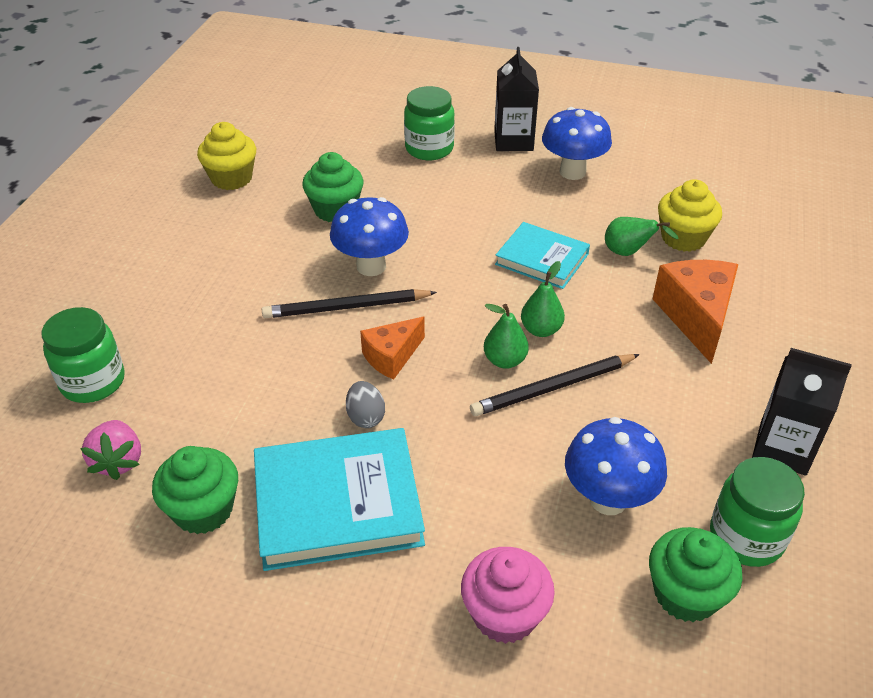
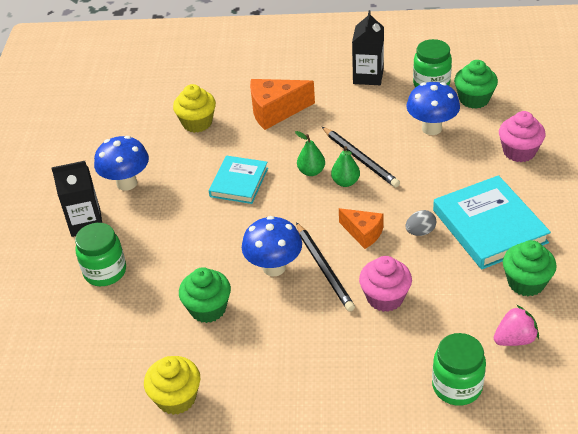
camera: 100 degrees left, 0 degrees up
green pear [605,217,679,256] -> none
none -> pink cupcake [359,256,412,312]

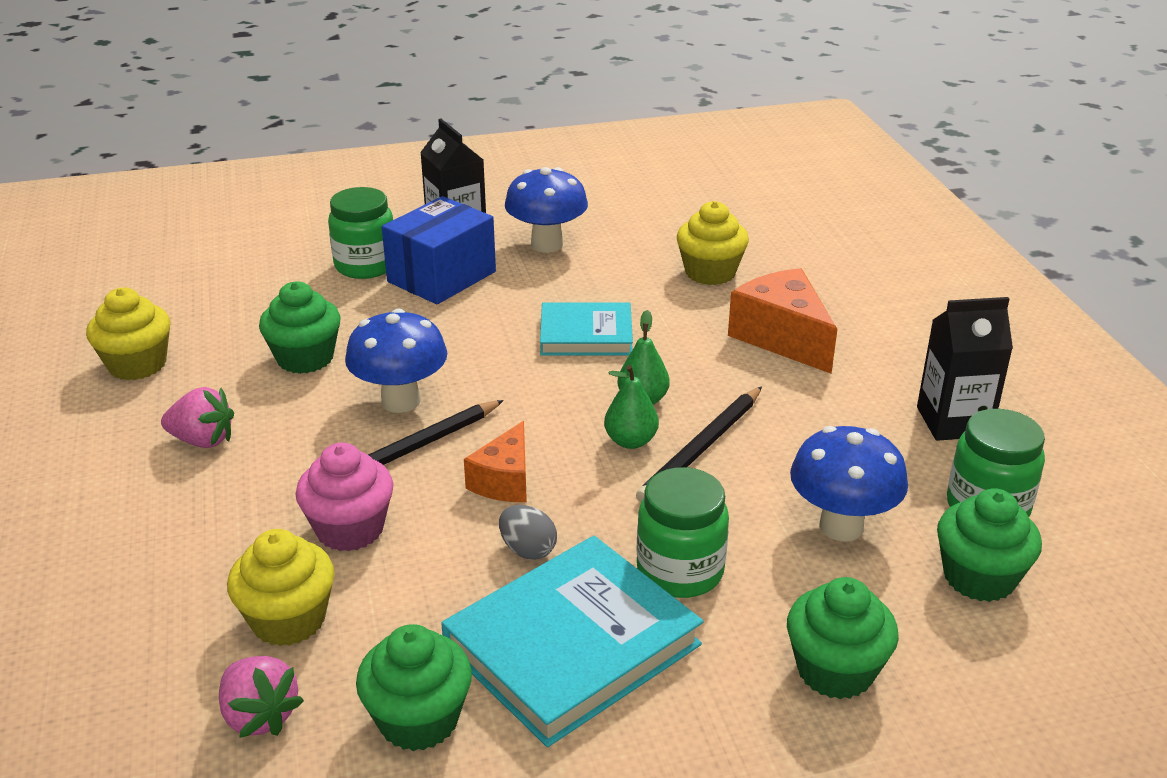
camera: 70 degrees right, 10 degrees down
green jar [432,333,486,406] -> green jar moved to [637,467,729,598]
pink cupcake [499,111,546,162] -> green cupcake [787,577,899,699]
none -> pink strawberry [161,387,234,448]
none -> yellow cupcake [227,529,335,646]
none -> blue box [382,196,496,304]

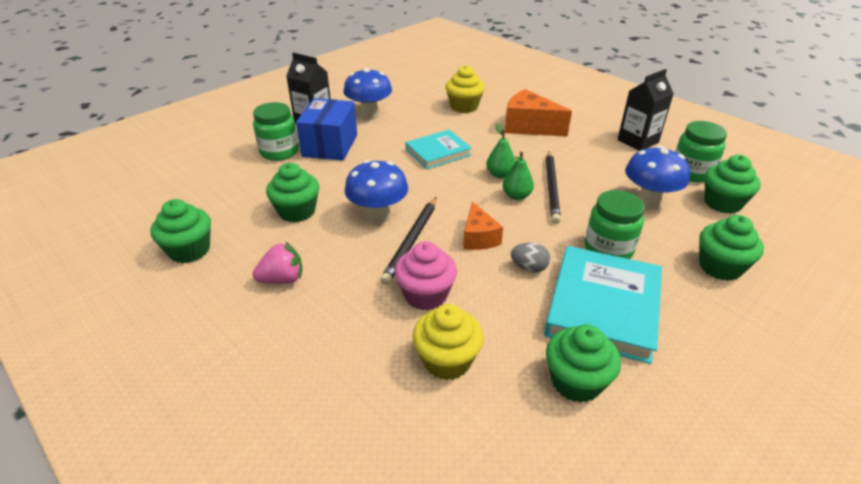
camera: 30 degrees left, 5 degrees up
yellow cupcake [86,288,171,380] -> green cupcake [150,199,211,263]
pink strawberry [219,656,304,738] -> none

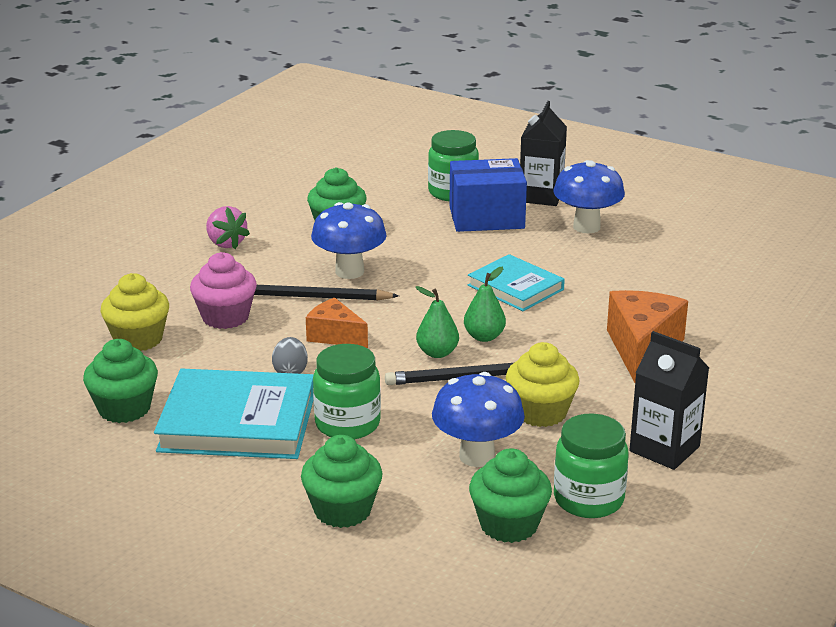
camera: 75 degrees right, 10 degrees down
green cupcake [150,199,211,263] -> none
yellow cupcake [446,65,485,113] -> yellow cupcake moved to [506,342,580,427]
orange cheese [463,201,503,250] -> orange cheese turned 60 degrees clockwise [306,298,368,348]

